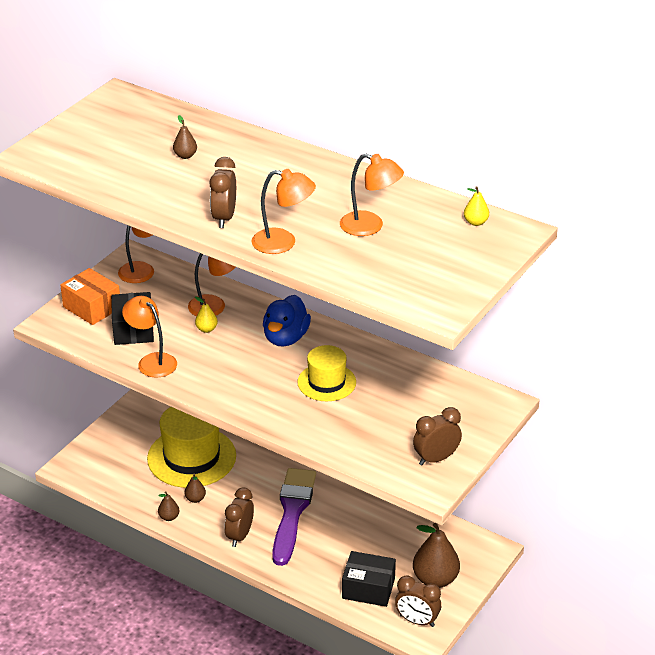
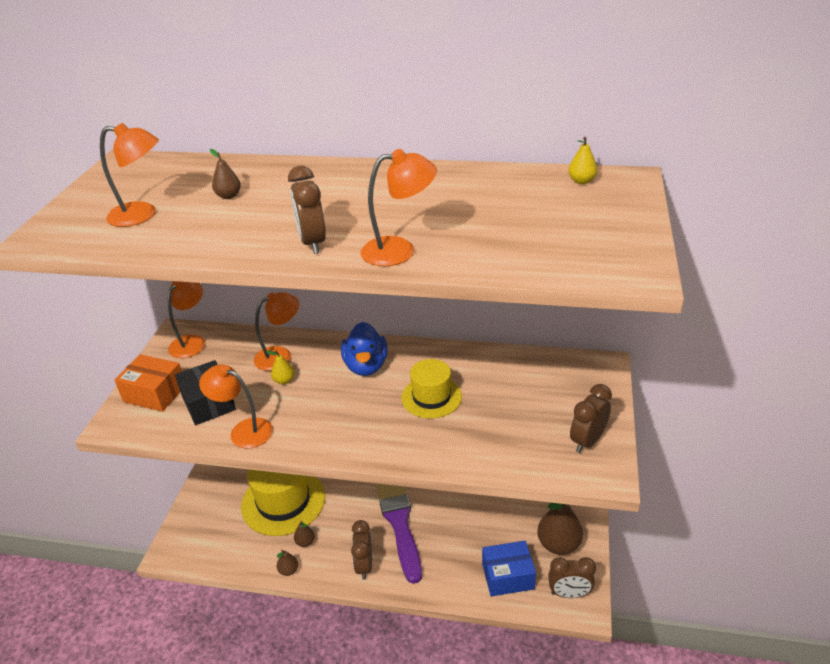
camera: 20 degrees left, 0 degrees up
orange lamp [340,153,404,236] -> orange lamp moved to [100,123,159,227]
black box [342,551,396,607] -> blue box [482,541,536,597]

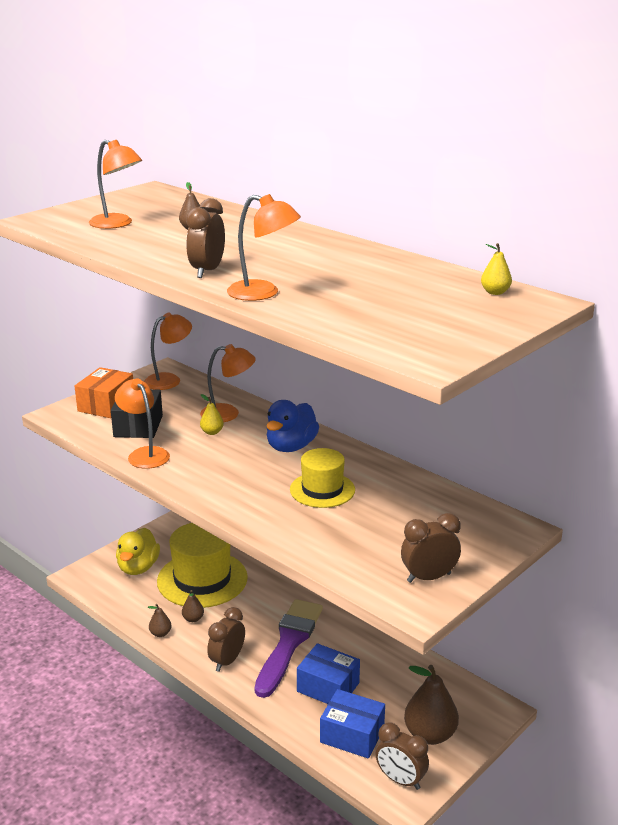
camera: 30 degrees right, 10 degrees down
orange box [115,354,182,412] -> orange box turned 60 degrees clockwise [75,367,133,418]
none -> yellow duck [116,528,160,575]
none -> blue box [297,643,360,704]

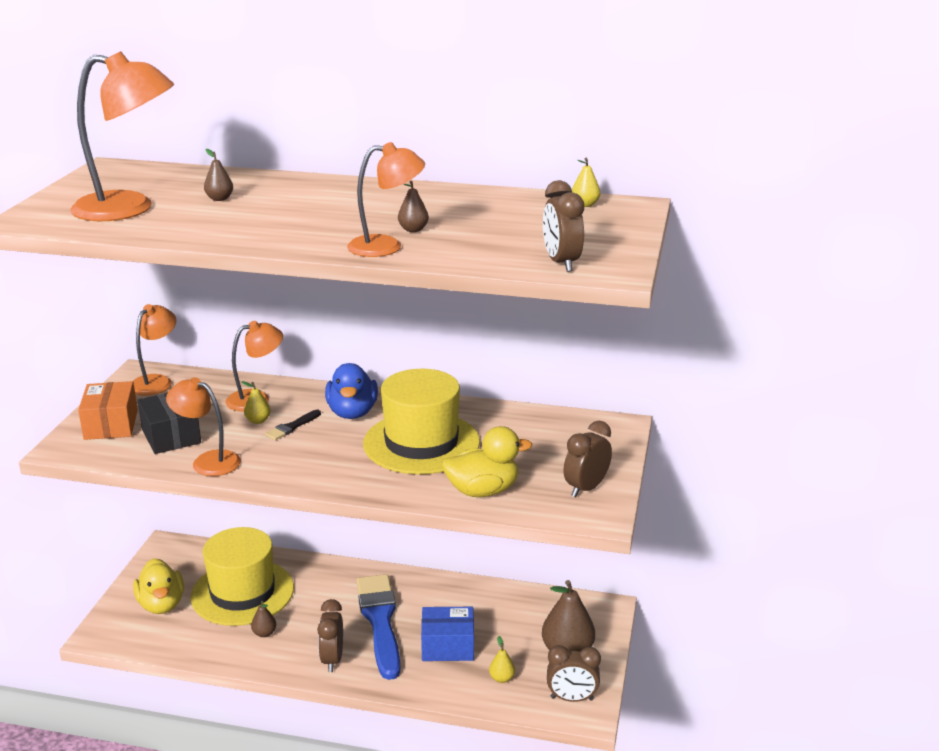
camera: 30 degrees left, 0 degrees up
orange lamp [89,140,142,229] -> orange lamp [71,51,174,221], size x1.59
brown pear [148,604,172,637] -> brown pear moved to [398,180,429,232]
brown clock [186,198,225,278] -> brown clock moved to [543,180,584,272]
purple brush [255,599,323,698] -> blue brush [356,574,400,680]
yellow hat [290,448,355,508] -> yellow hat [363,369,480,474], size x1.71
blue box [320,689,385,758] -> yellow pear [489,636,515,683]
none -> black brush [265,410,321,440]
none -> yellow duck [442,426,532,497]

